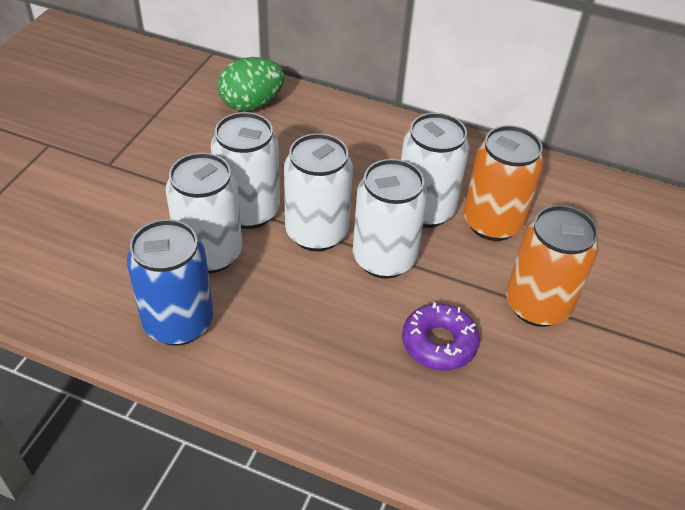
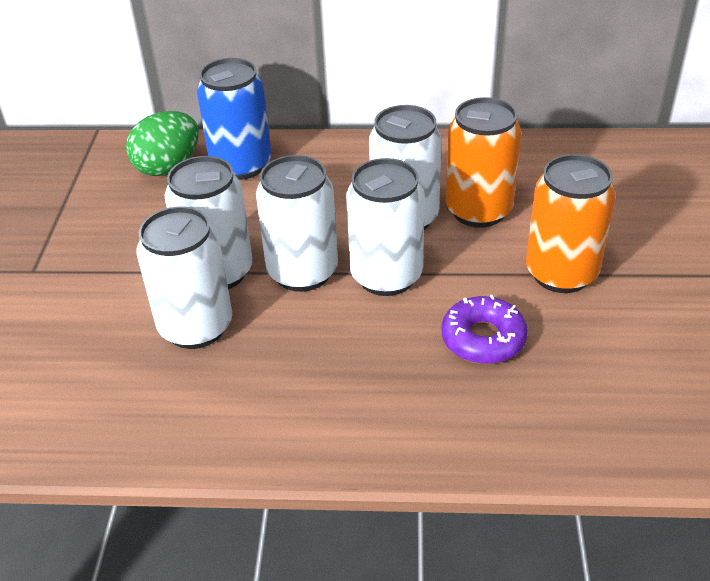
camera: 15 degrees left, 5 degrees down
blue can [127,219,213,346] -> blue can moved to [197,58,272,180]

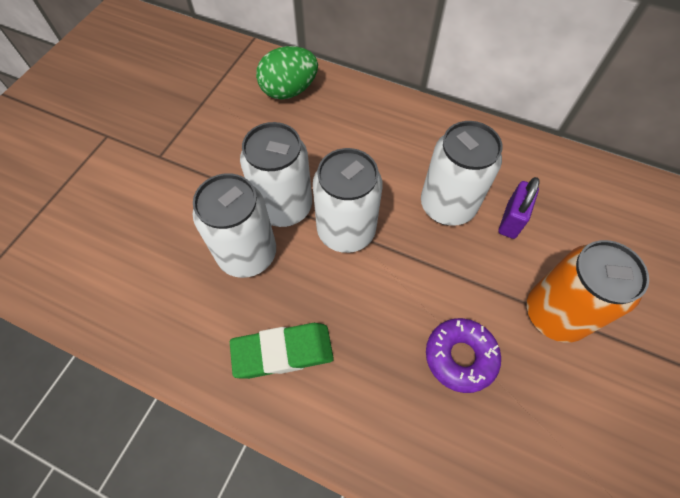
camera: 20 degrees right, 20 degrees up
blue can [197,58,272,180] -> none
white can [346,158,425,296] -> none
orange can [445,97,521,228] -> purple padlock [498,177,540,239]
none -> green eraser [230,323,334,379]

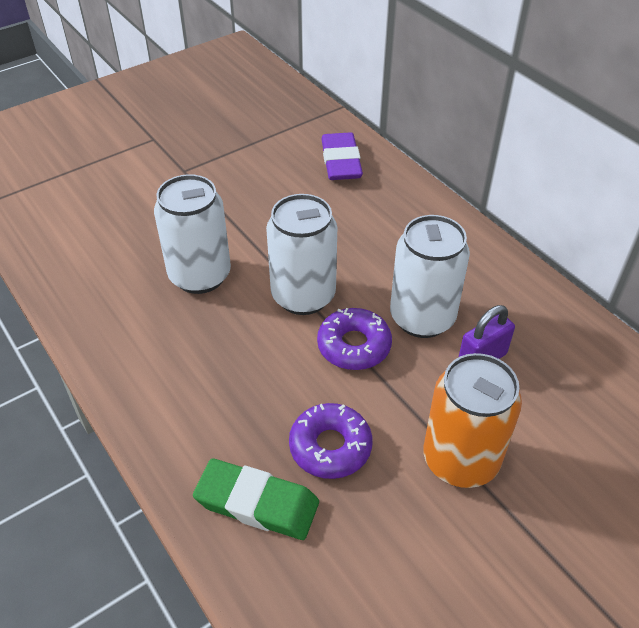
camera: 30 degrees right, 15 degrees down
green eraser [230,323,334,379] -> green eraser moved to [193,458,319,540]
white can [240,122,312,227] -> none
green egg [256,46,318,99] -> purple eraser [321,132,363,180]
none -> purple donut [317,308,392,370]

